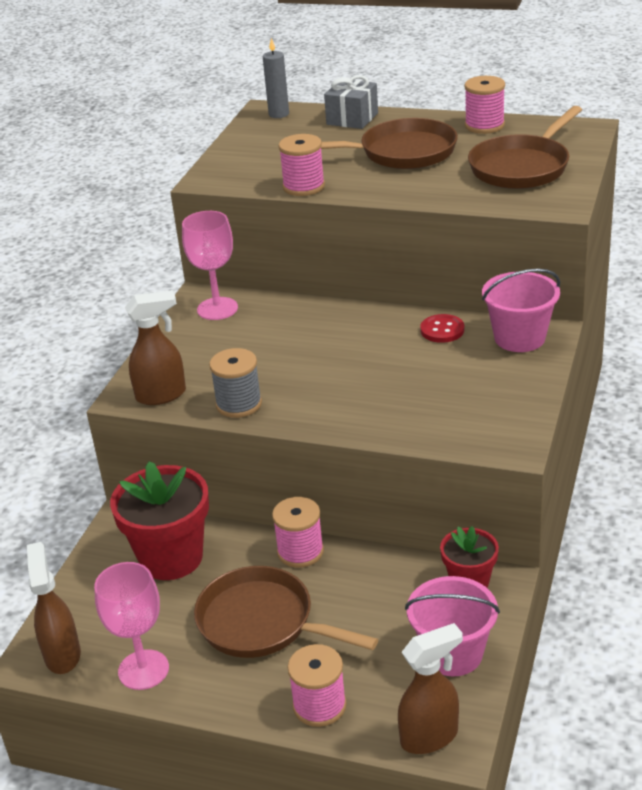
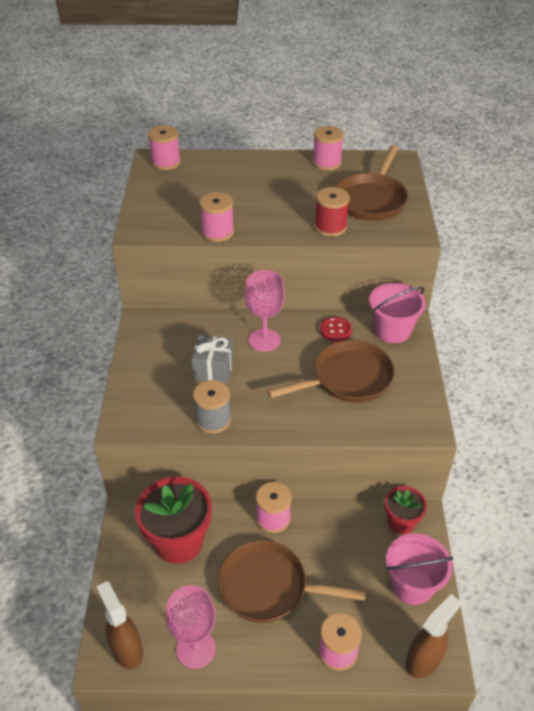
camera: 20 degrees left, 10 degrees up
brown spray bottle [125,290,186,405] -> none
pink goblet [182,211,238,320] -> pink goblet moved to [245,270,285,352]
grey candle [263,38,289,118] -> pink spool [148,125,181,170]
brown pan [321,118,458,169] -> brown pan moved to [267,340,395,403]
grey gift [324,75,378,129] -> grey gift moved to [191,335,234,383]
none -> red spool [315,187,350,237]

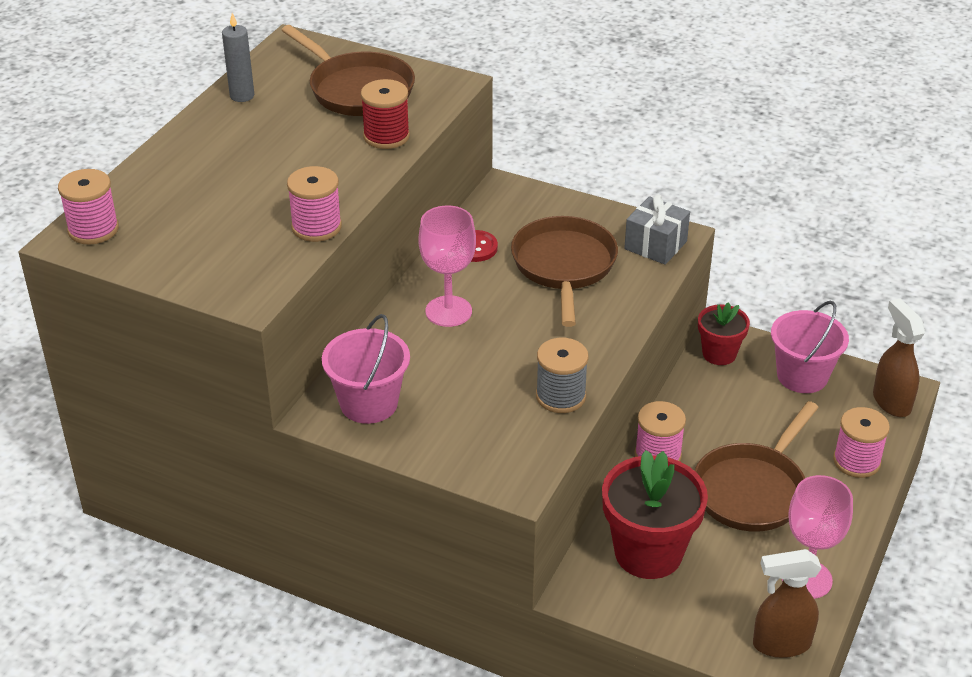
camera: 65 degrees left, 5 degrees down
grey gift [191,335,234,383] -> grey gift moved to [624,195,690,265]
pink spool [312,126,344,171] -> grey candle [222,13,254,102]
pink bucket [369,283,426,343] -> pink bucket moved to [322,314,410,424]

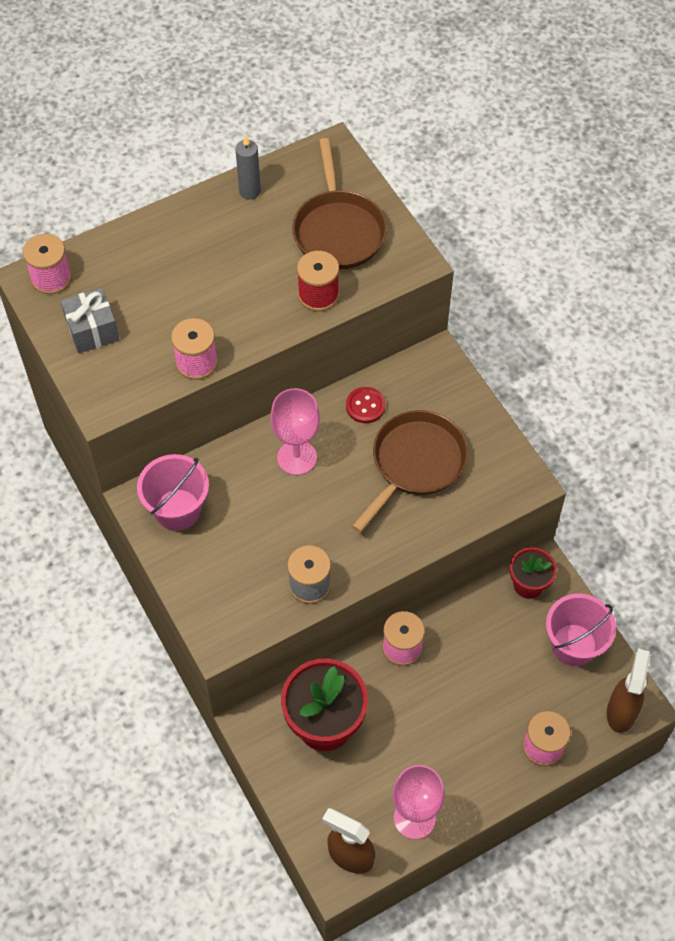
camera: 35 degrees right, 20 degrees up
grey gift [624,195,690,265] -> grey gift moved to [61,288,119,353]
brown pan [694,401,819,532] -> none

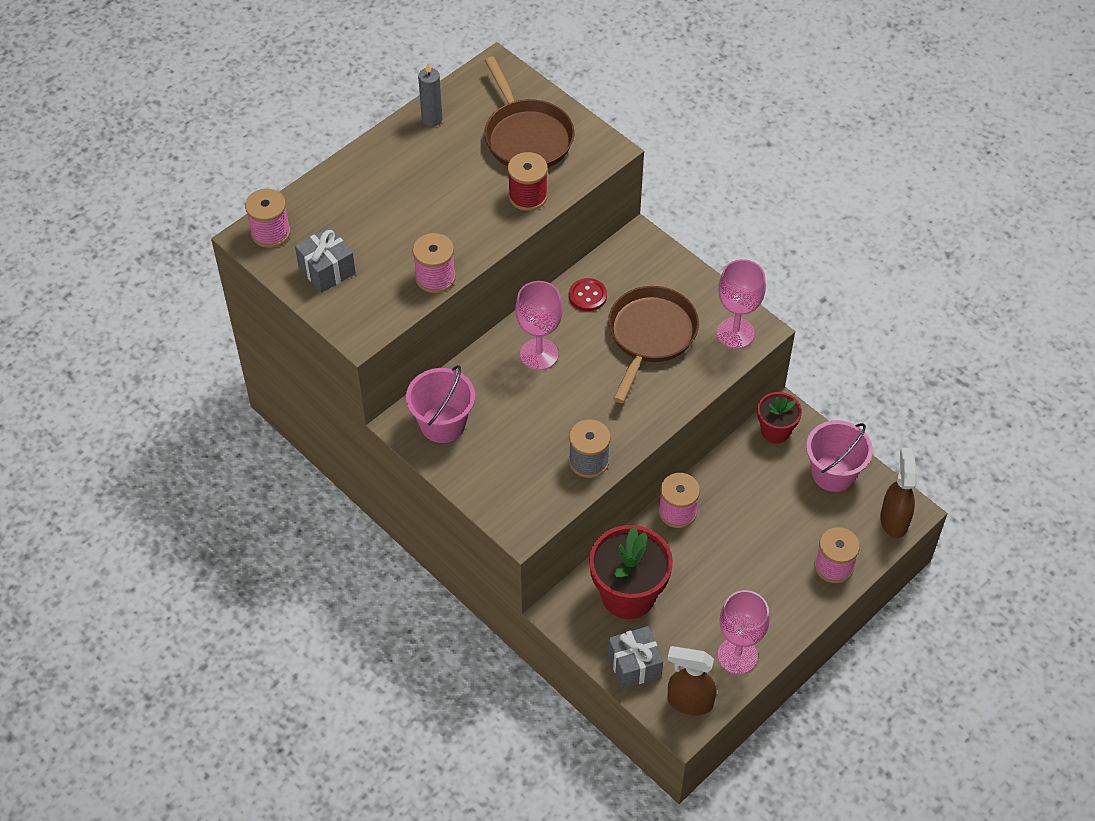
camera: 15 degrees left, 5 degrees down
none -> grey gift [608,626,663,689]
none -> pink goblet [717,259,766,349]

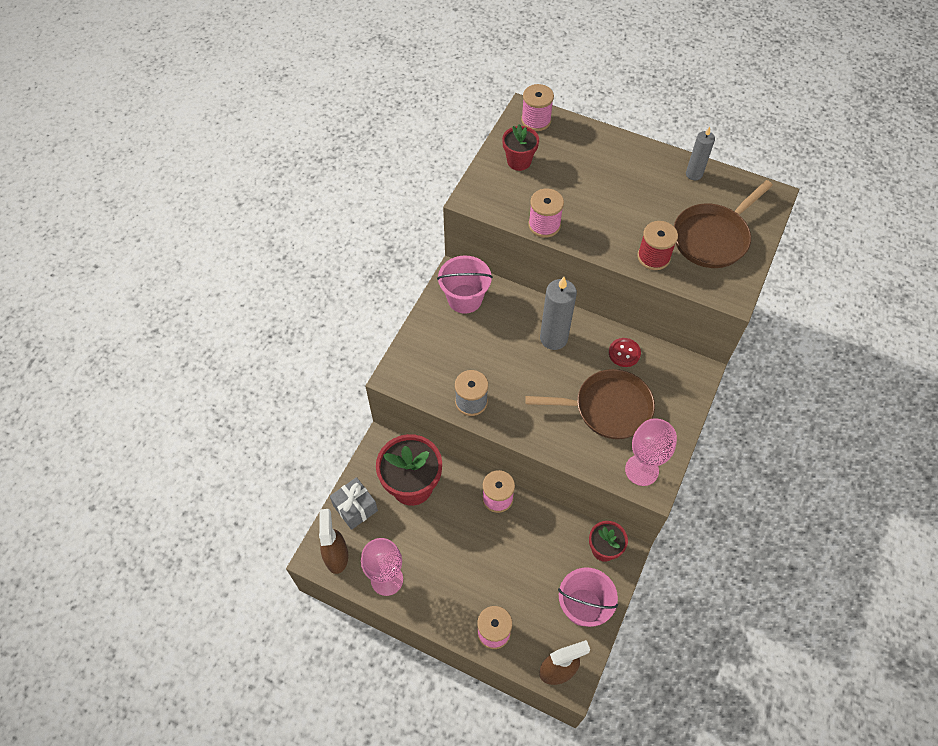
camera: 70 degrees right, 5 degrees up
grey gift [295,227,356,293] -> red flower pot [502,124,539,171]
pink goblet [515,281,563,370] -> grey candle [540,277,577,350]

